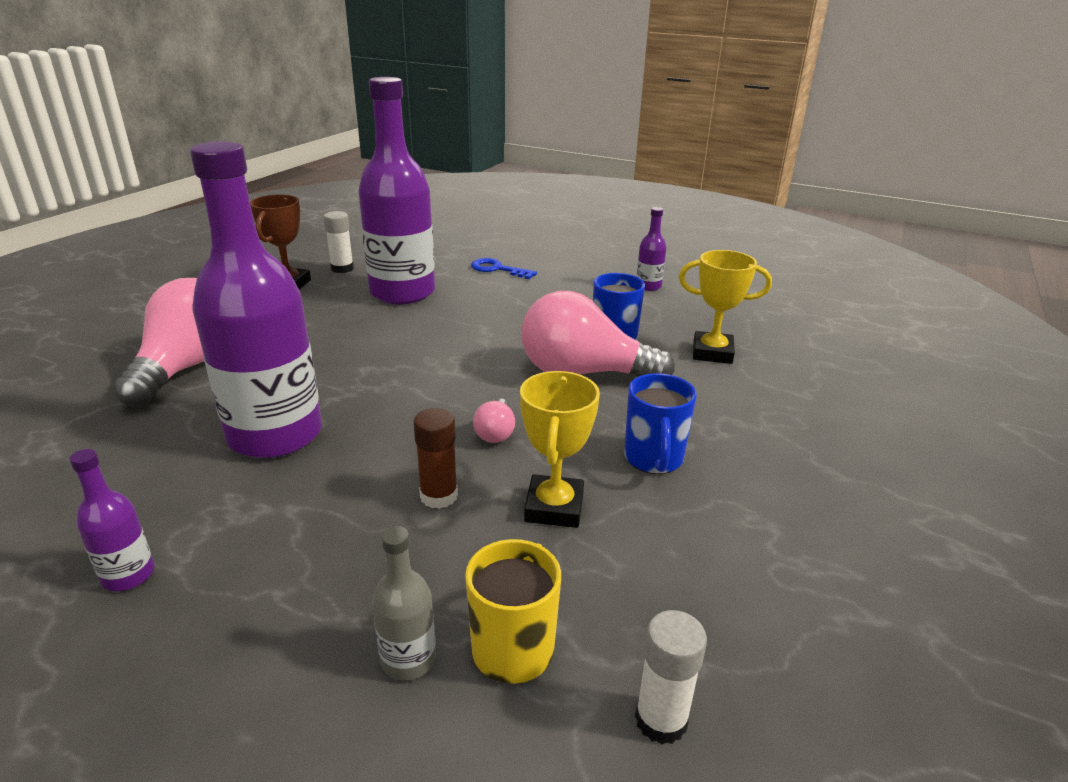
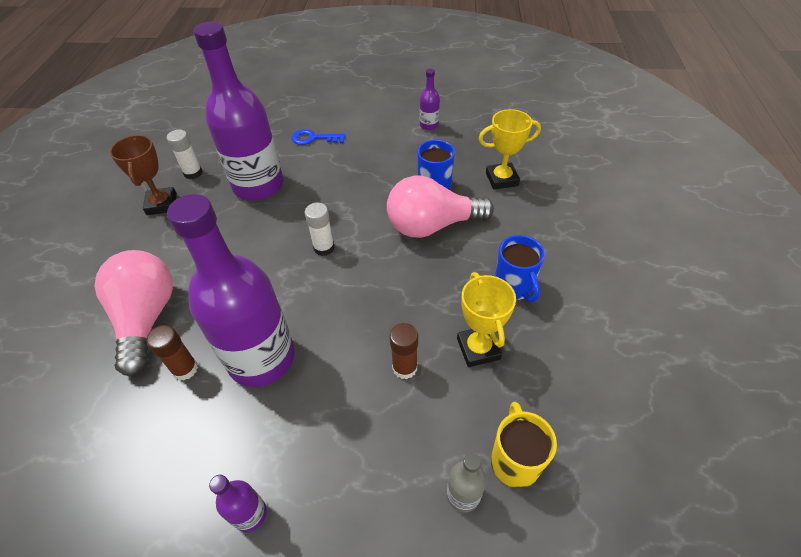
camera: 20 degrees left, 20 degrees up
pink light bulb [473,398,515,443] -> none
white glue stick [635,610,707,744] -> white glue stick moved to [305,203,334,256]
none -> brown glue stick [147,325,198,380]

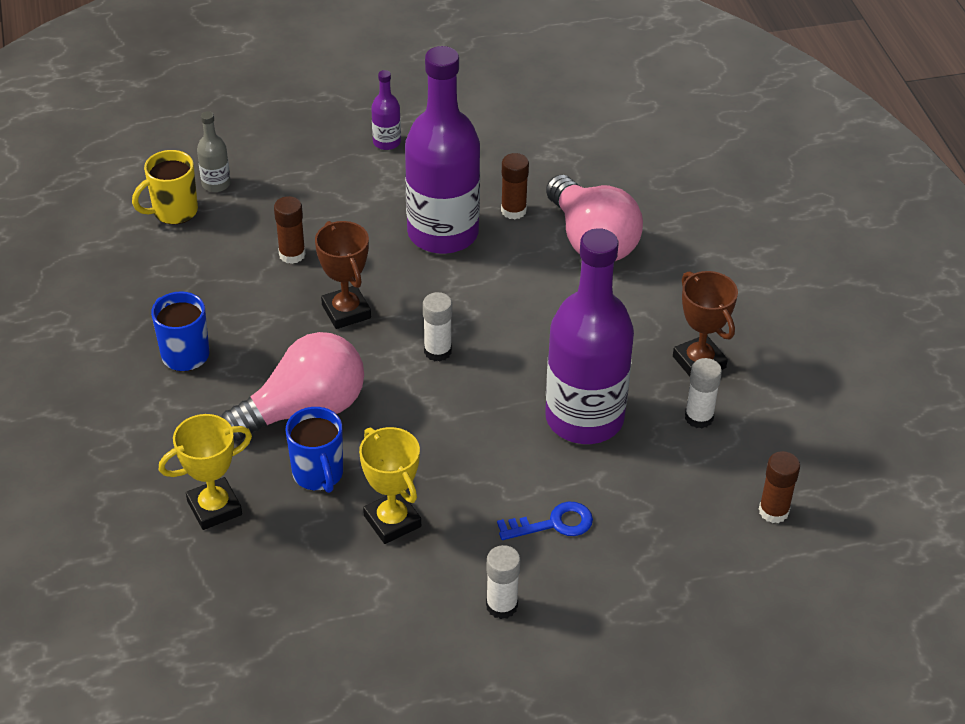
camera: 160 degrees right, 5 degrees down
purple bottle [420,69,440,130] -> none
yellow trophy [457,272,516,367] -> yellow trophy moved to [359,427,421,544]
yellow mug [491,402,557,488] -> yellow mug turned 75 degrees clockwise [132,150,198,224]
none -> brown trophy [315,221,371,329]
none -> white glue stick [486,545,520,619]
none -> brown glue stick [759,451,800,523]

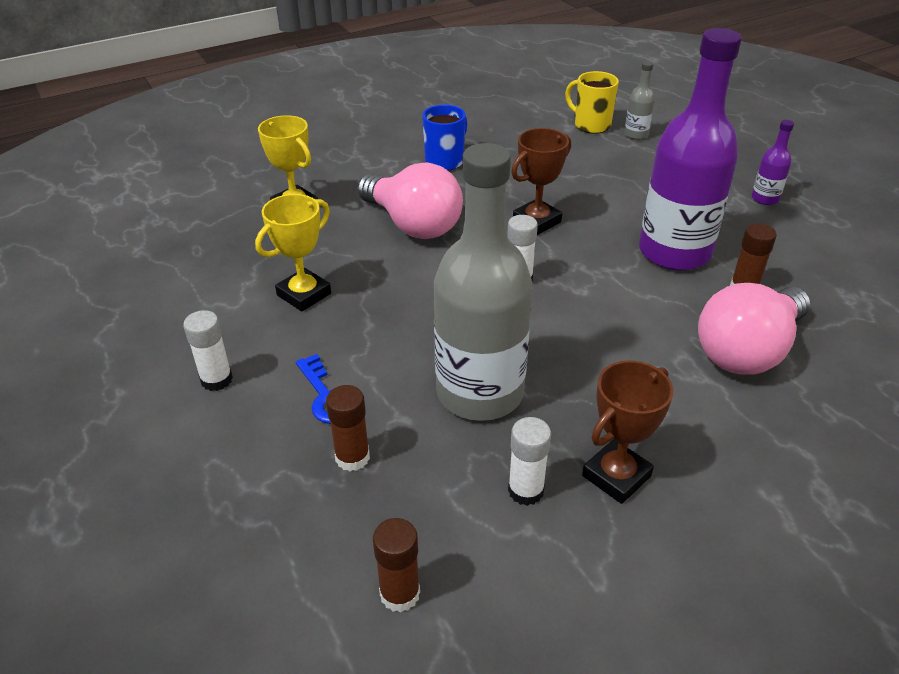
camera: 75 degrees right, 5 degrees down
brown glue stick [274,196,306,264] -> brown glue stick moved to [326,385,370,471]
blue mug [285,407,343,493] -> none
purple bottle [545,228,634,444] -> grey bottle [434,143,533,421]

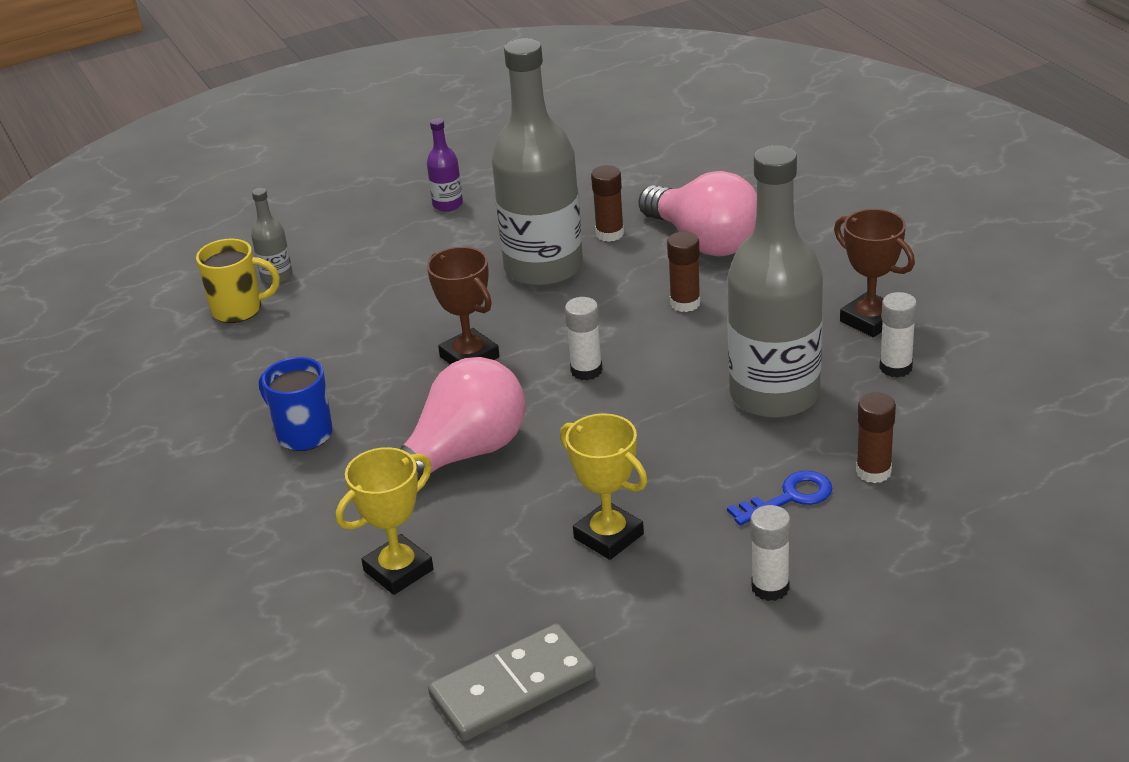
camera: 85 degrees left, 5 degrees down
brown glue stick [373,518,420,612] -> brown glue stick moved to [667,232,701,312]
yellow mug [565,71,619,134] -> yellow mug turned 135 degrees counterclockwise [196,239,280,323]
purple bottle [639,28,742,271] -> grey bottle [492,38,583,287]
none -> grey domino [428,624,596,741]

